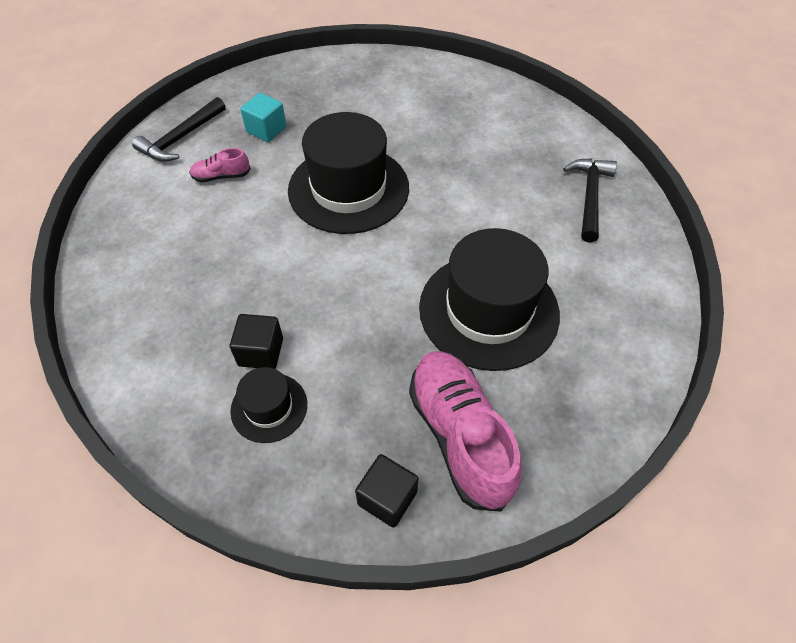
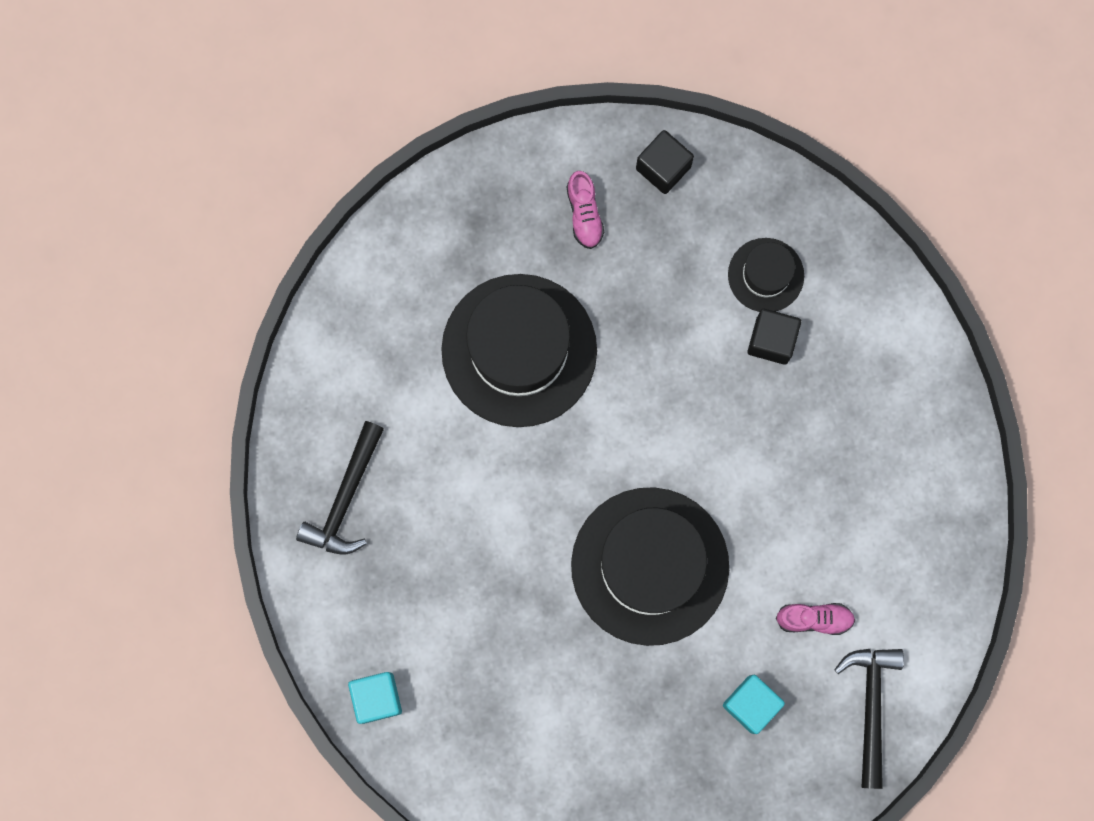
camera: 170 degrees left, 25 degrees up
black hammer [132,97,226,162] -> black hammer turned 45 degrees counterclockwise [834,649,904,789]
pink shoe [409,351,522,512] -> pink shoe [567,171,604,249], size x0.46
none -> turquoise cube [348,672,402,724]

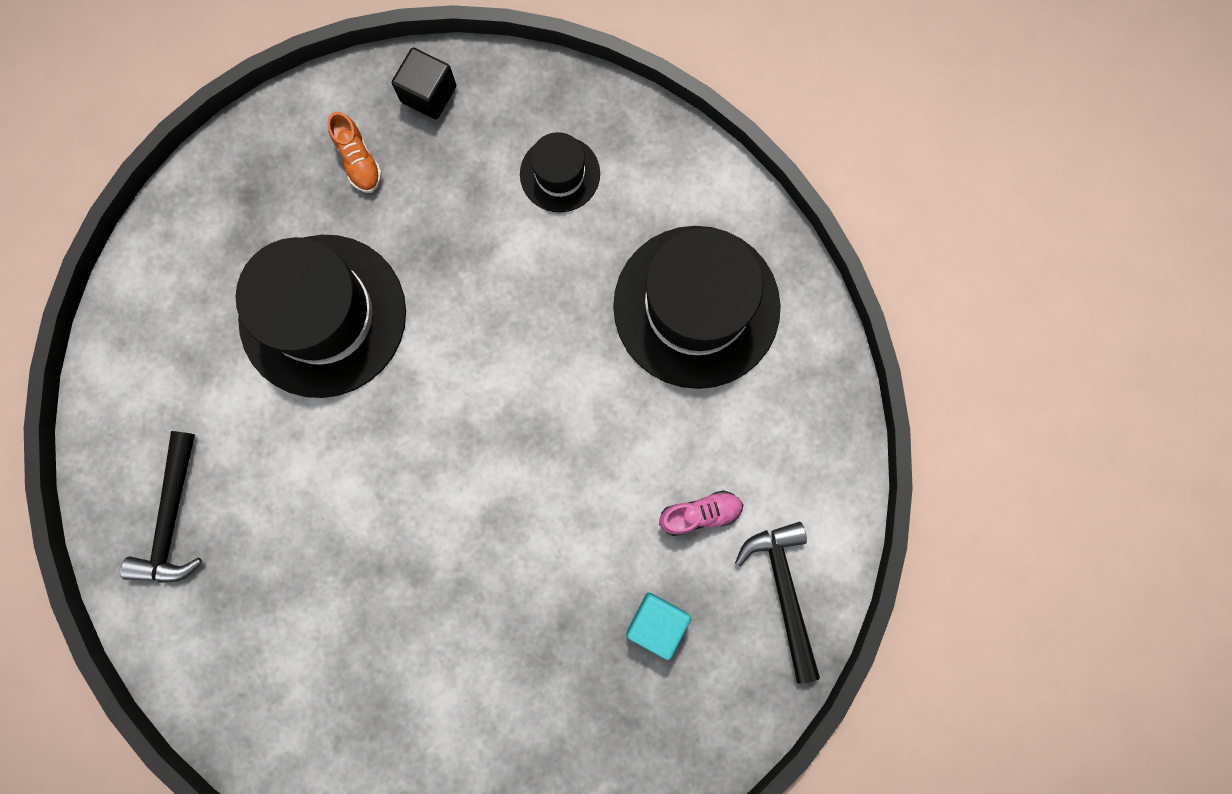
camera: 15 degrees left, 0 degrees up
turquoise cube [348,672,402,724] -> none
pink shoe [567,171,604,249] -> orange shoe [327,112,382,193]
black hat [571,487,729,646] -> black hat moved to [613,226,781,389]
black cube [748,309,801,365] -> none

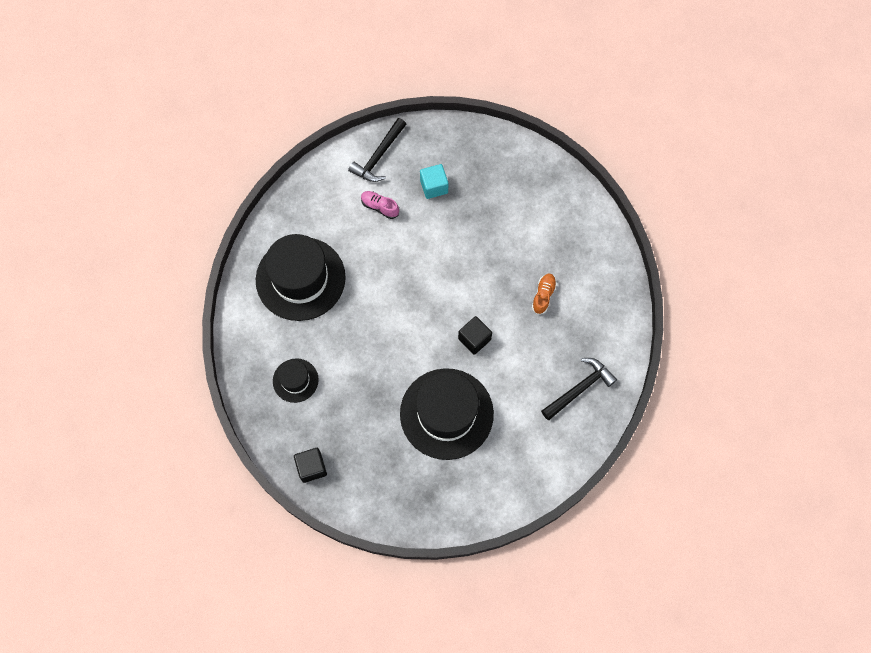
camera: 135 degrees left, 10 degrees down
orange shoe [327,112,382,193] -> orange shoe moved to [532,274,557,315]
none -> black cube [458,316,492,355]

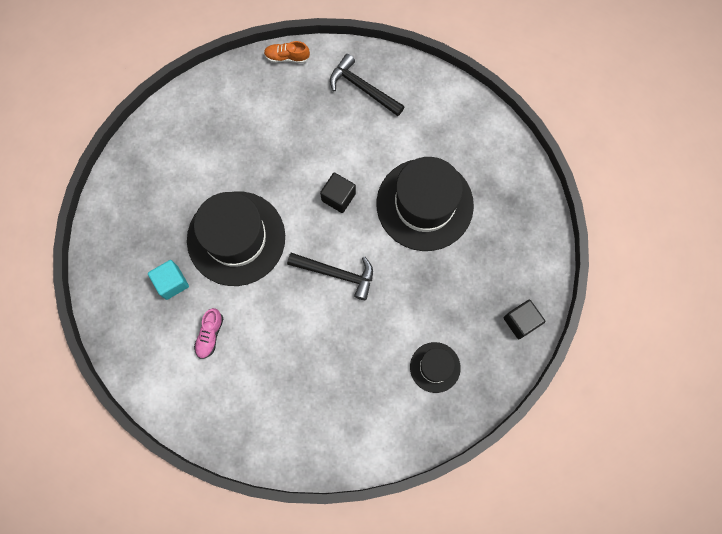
camera: 105 degrees left, 5 degrees up
black hat [256,234,346,321] -> black hat moved to [187,191,285,286]
black hammer [348,118,406,182] -> black hammer moved to [287,253,373,300]
orange shoe [532,274,557,315] -> orange shoe moved to [264,41,310,63]

